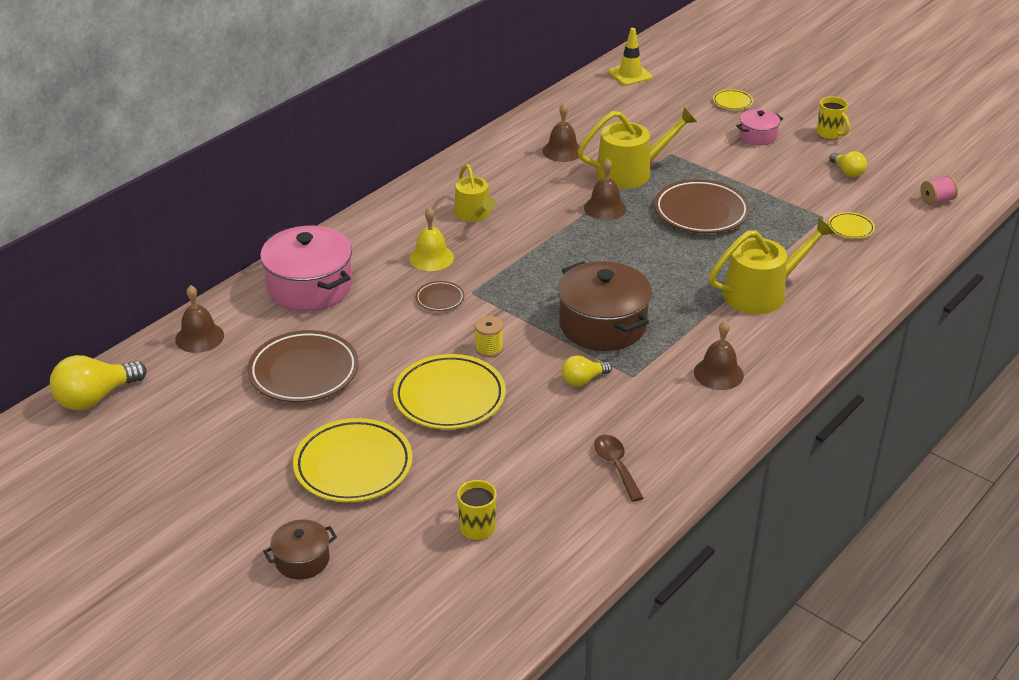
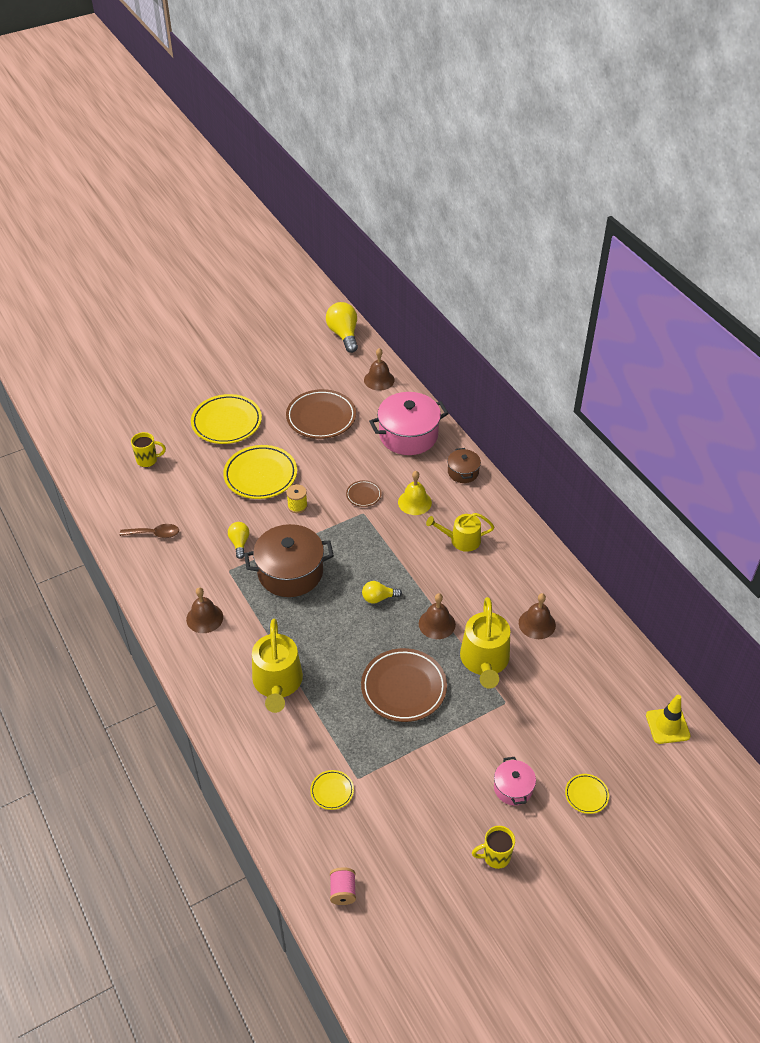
camera: 110 degrees right, 10 degrees up
brown pot [263,519,337,579] -> brown pot moved to [447,448,481,483]
yellow light bulb [829,151,867,177] -> yellow light bulb moved to [362,581,402,604]

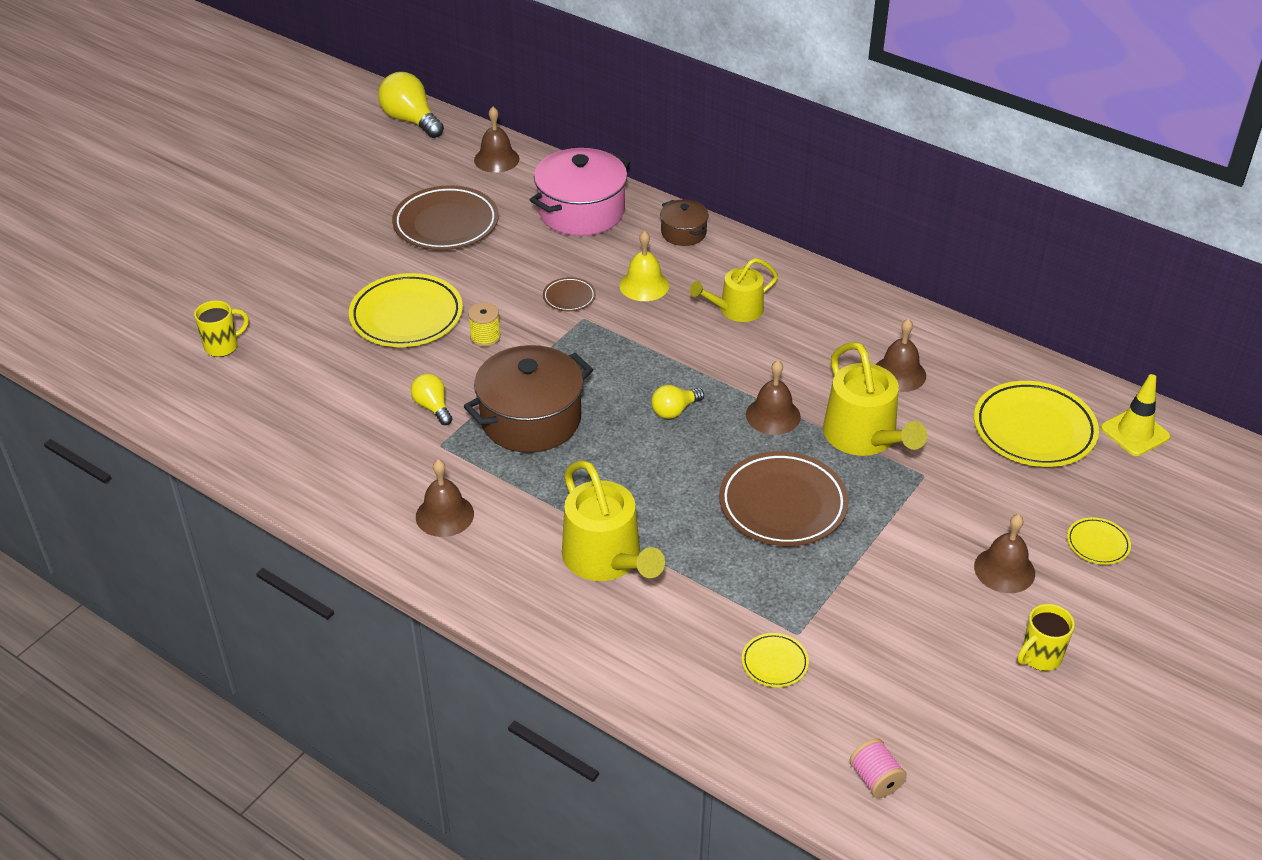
camera: 25 degrees left, 5 degrees down
brown spoon [120,524,179,538] -> none
yellow plate [191,394,262,444] -> yellow plate moved to [974,381,1099,467]
pink pot [494,757,536,805] -> brown bell [974,514,1035,593]

